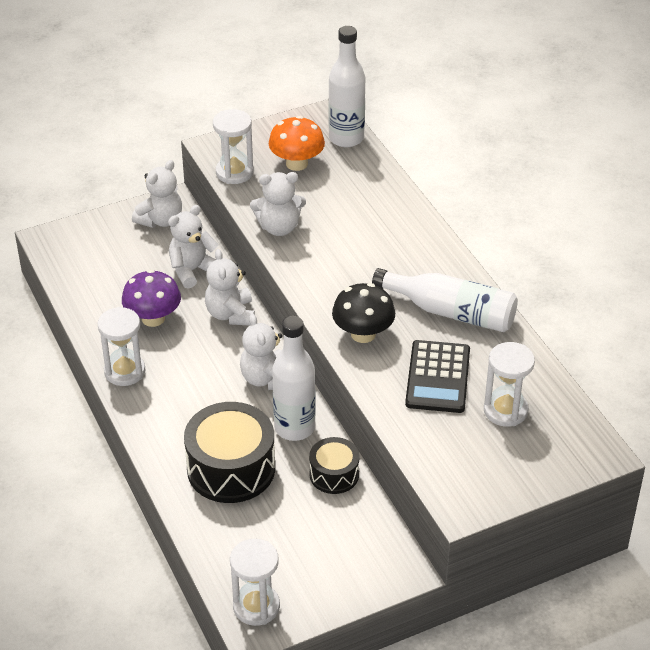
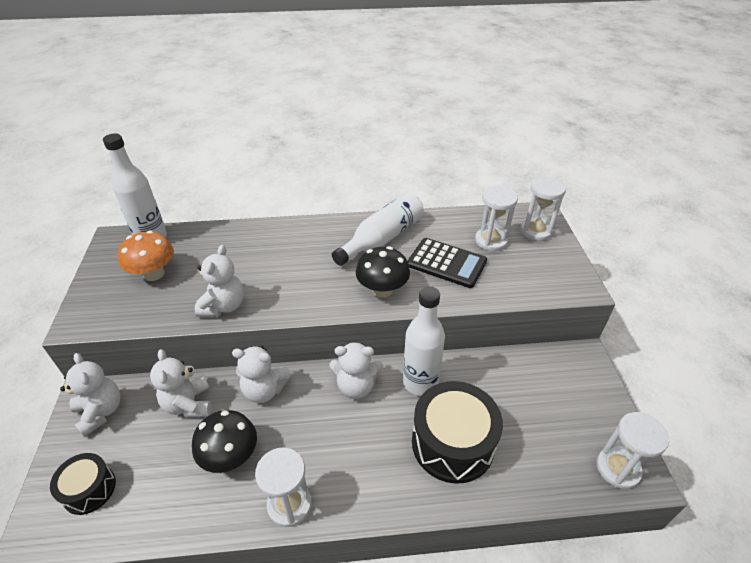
camera: 70 degrees left, 0 degrees up
purple mushroom [122,270,181,327] -> black mushroom [192,410,257,473]
white hourglass [213,109,254,184] -> white hourglass moved to [520,176,566,241]
black drum [309,437,360,494] -> black drum moved to [50,453,116,515]

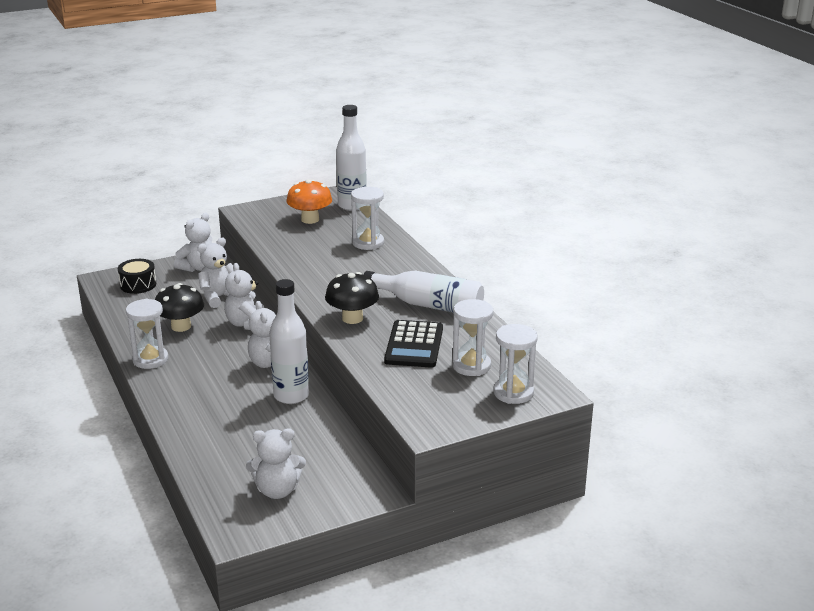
camera: 70 degrees right, 15 degrees down
white teddy bear [195,245,244,317] -> white teddy bear moved to [246,428,306,499]
black drum [412,381,503,484] -> none
white hourglass [597,412,669,489] -> white hourglass moved to [351,187,384,250]

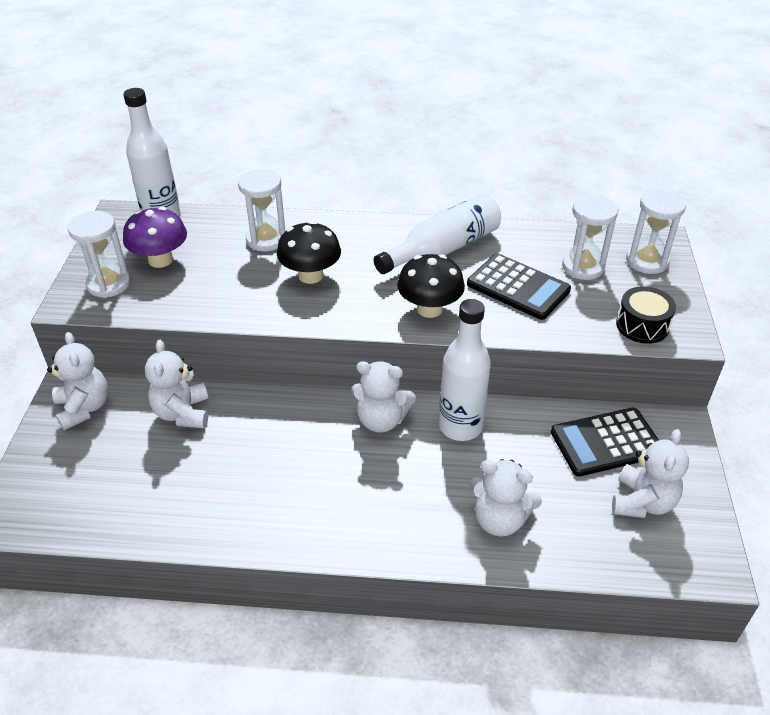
camera: 60 degrees left, 15 degrees up
black drum [118,259,156,294] -> black drum moved to [616,286,676,344]
white hourglass [126,299,168,369] -> white hourglass moved to [67,211,130,298]
black mushroom [155,283,204,332] -> black mushroom moved to [277,221,341,284]
white teddy bear [224,263,264,330] -> white teddy bear moved to [470,459,542,537]
orange mushroom [286,179,332,224] -> purple mushroom [123,207,187,268]
none -> black calculator [551,408,659,477]

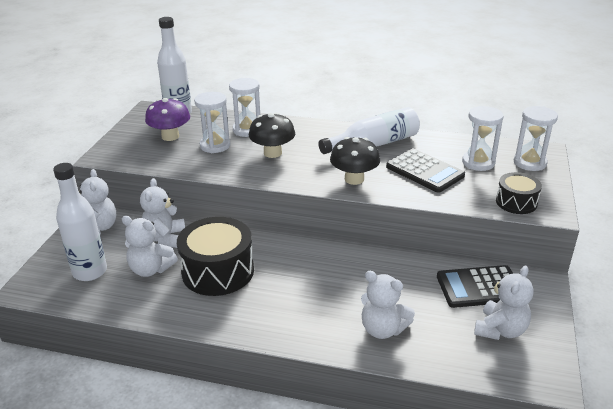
camera: 10 degrees right, 10 degrees down
white hourglass [67,211,130,298] -> white hourglass moved to [194,92,231,153]
white teddy bear [351,361,416,433] -> white teddy bear moved to [122,216,178,277]
white bottle [439,299,491,441] -> white bottle moved to [53,163,107,281]
none -> black drum [177,217,254,296]

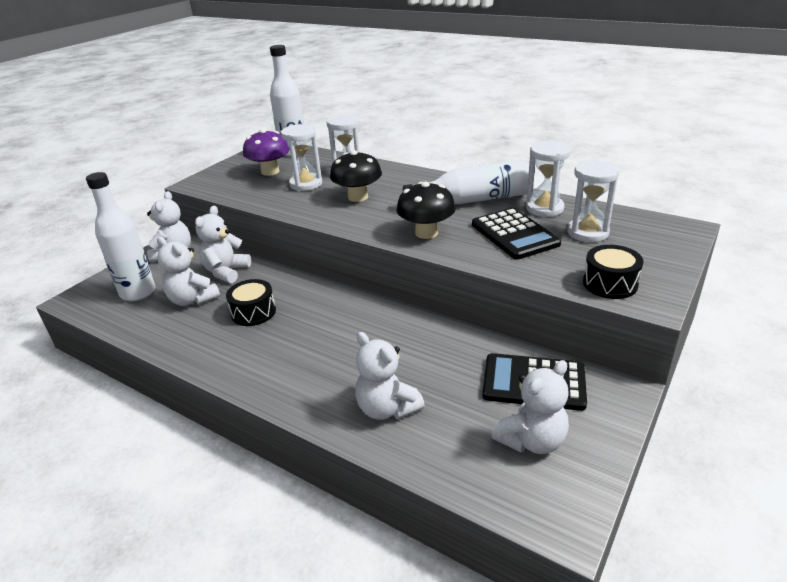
camera: 20 degrees right, 0 degrees up
black drum [177,217,254,296] -> black drum [226,279,276,326], size x0.56
white hourglass [514,106,558,171] -> white hourglass moved to [526,141,571,217]

